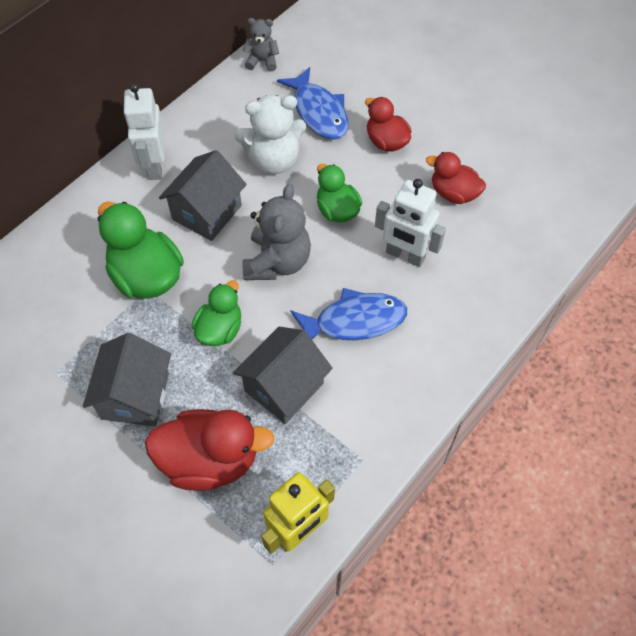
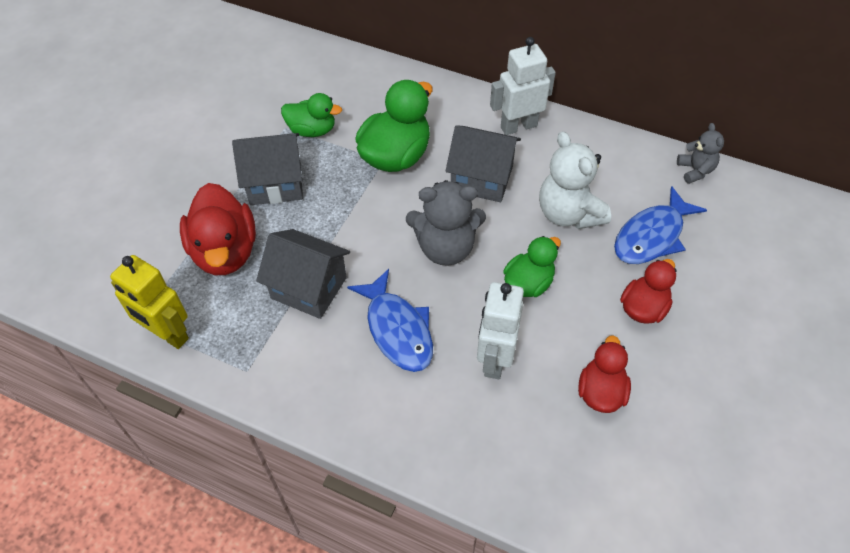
camera: 75 degrees right, 5 degrees down
green duck [192,280,241,346] -> green duck moved to [281,93,342,137]

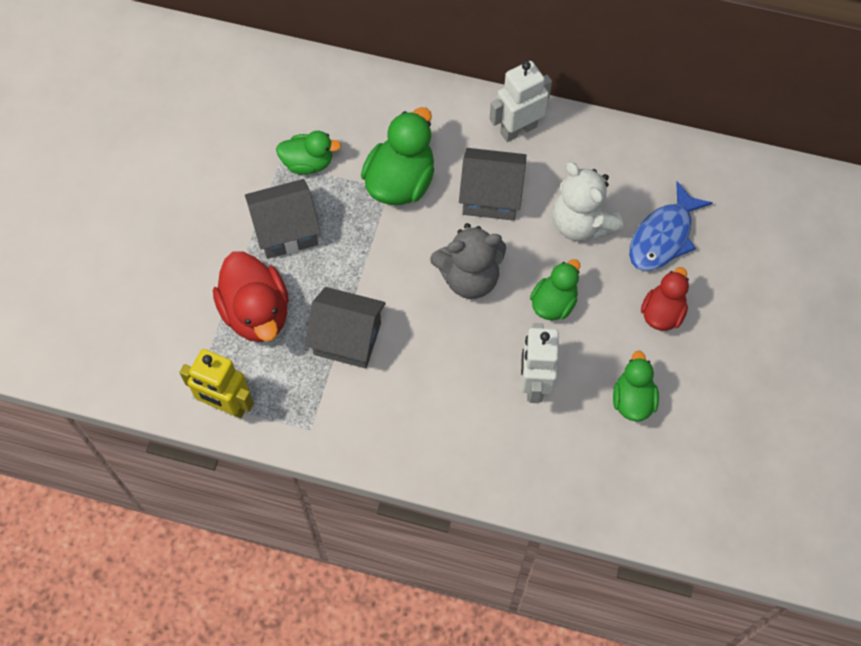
camera: 10 degrees left, 10 degrees up
blue fish [347,269,433,372] -> none
red duck [578,335,631,413] -> green duck [613,351,659,422]
grey teddy bear [677,123,724,184] -> none

